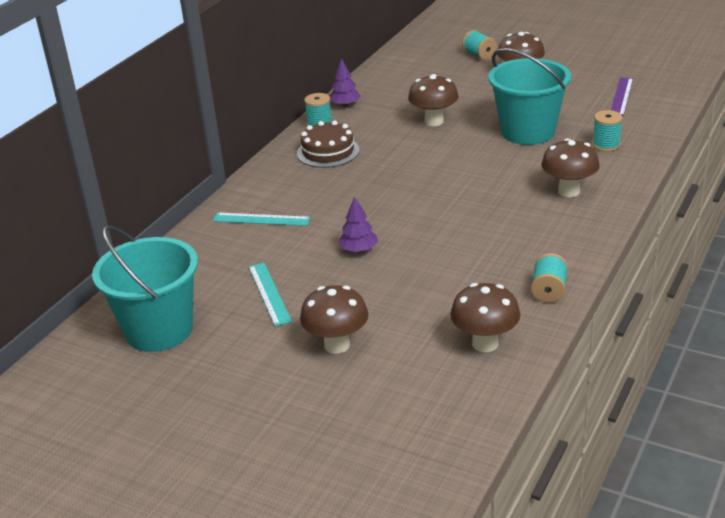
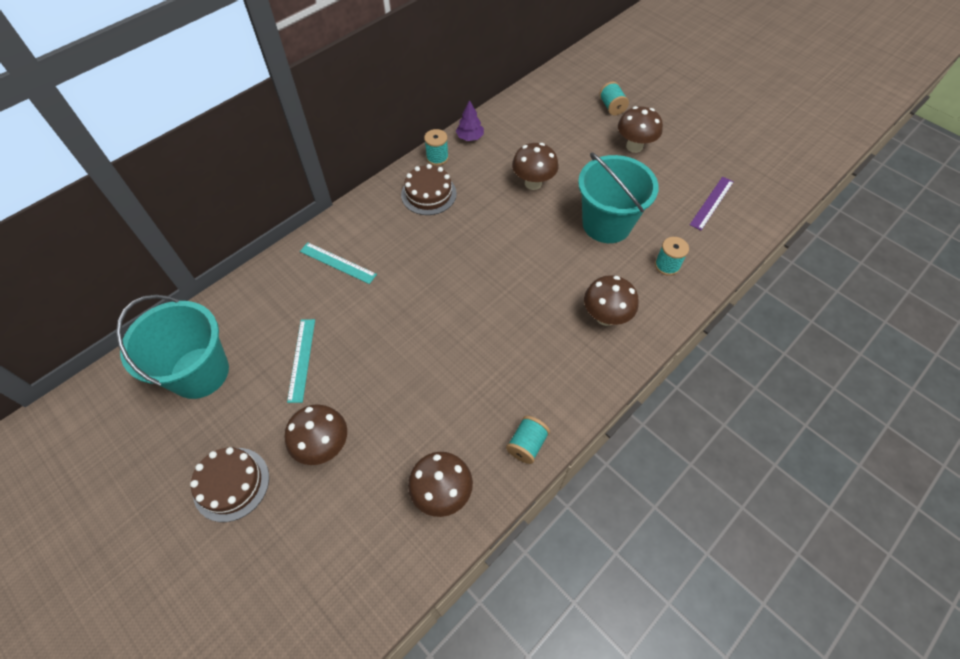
camera: 15 degrees right, 25 degrees up
purple tree [338,196,378,253] -> none
none -> brown cake [190,447,269,522]

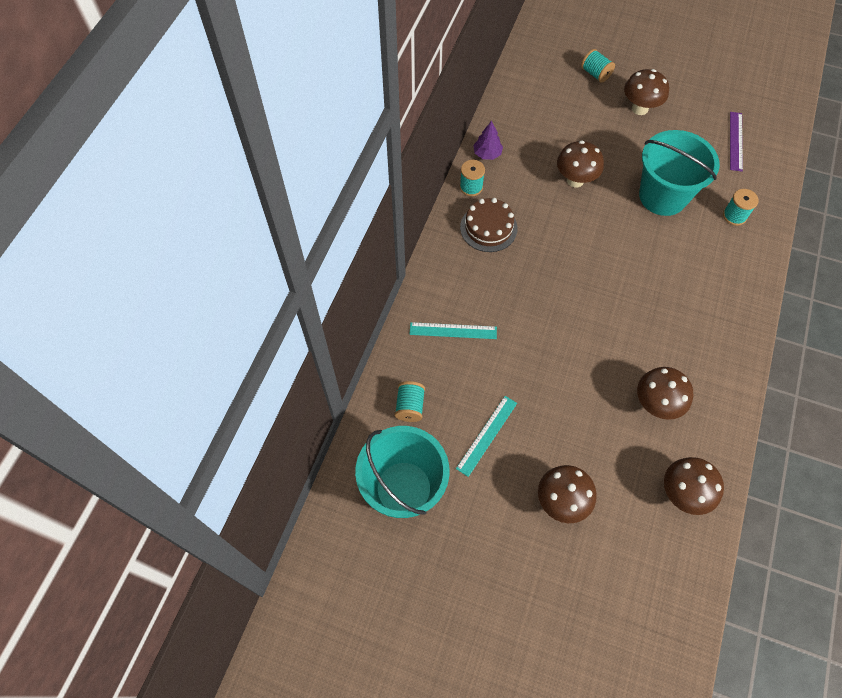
camera: 25 degrees left, 5 degrees up
brown cake [190,447,269,522] -> none
turquoise ruler [287,319,315,403] -> turquoise ruler turned 60 degrees clockwise [456,396,517,477]
turquoise spool [506,416,550,464] -> turquoise spool moved to [395,381,425,422]
brown mushroom [584,275,639,326] -> brown mushroom moved to [637,367,693,420]

